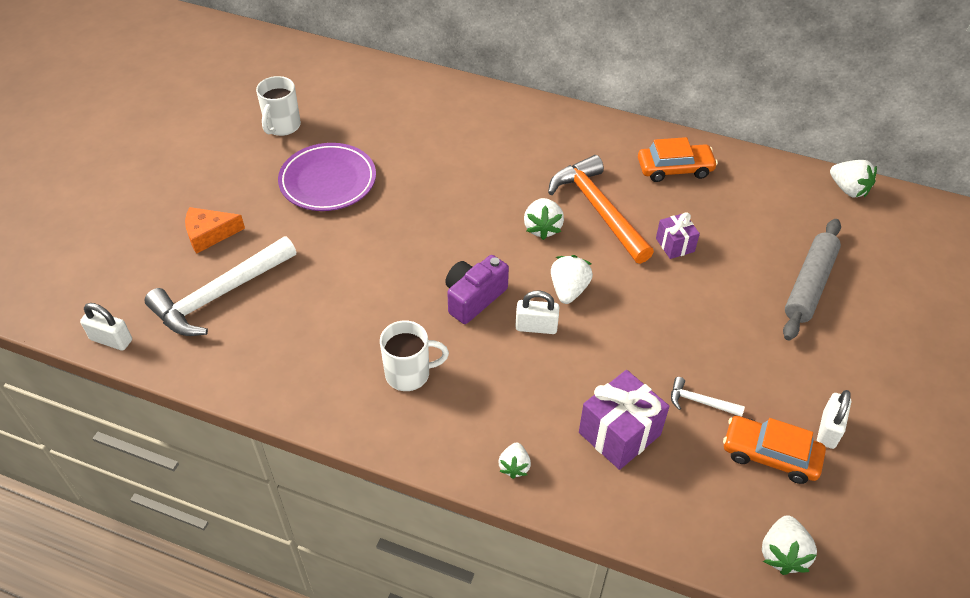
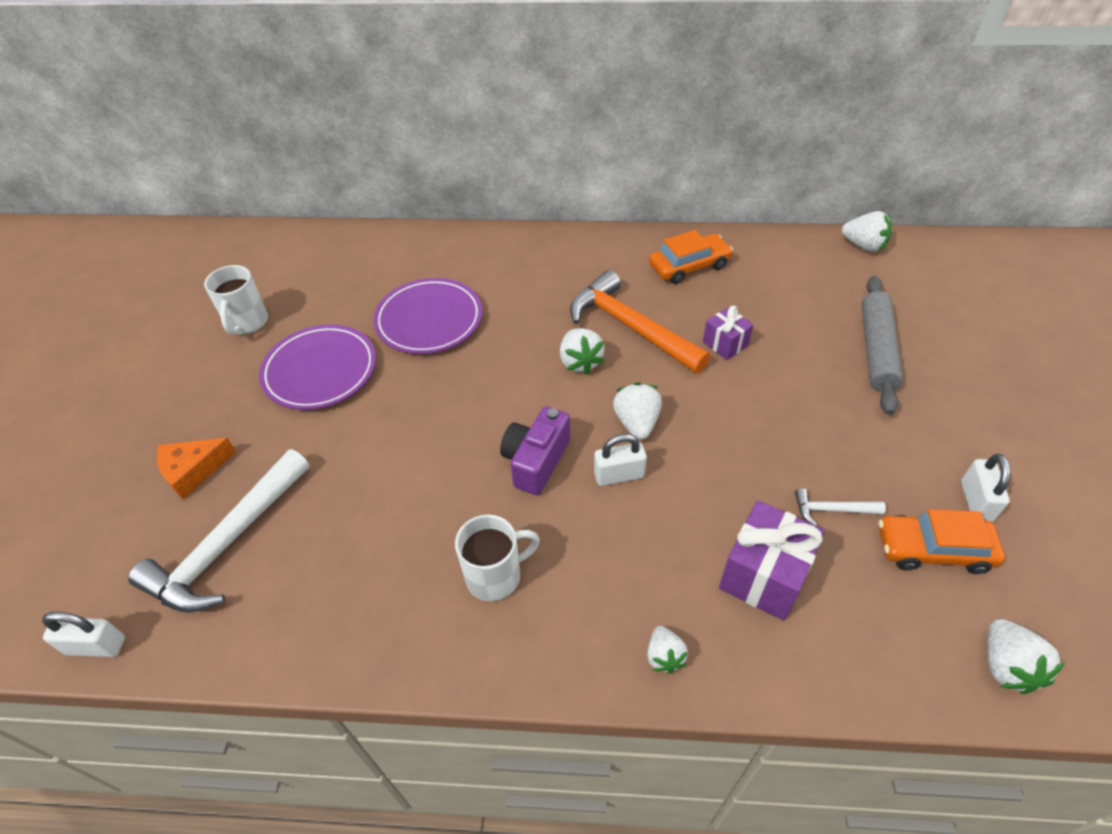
camera: 15 degrees left, 0 degrees up
none -> purple plate [373,278,482,354]

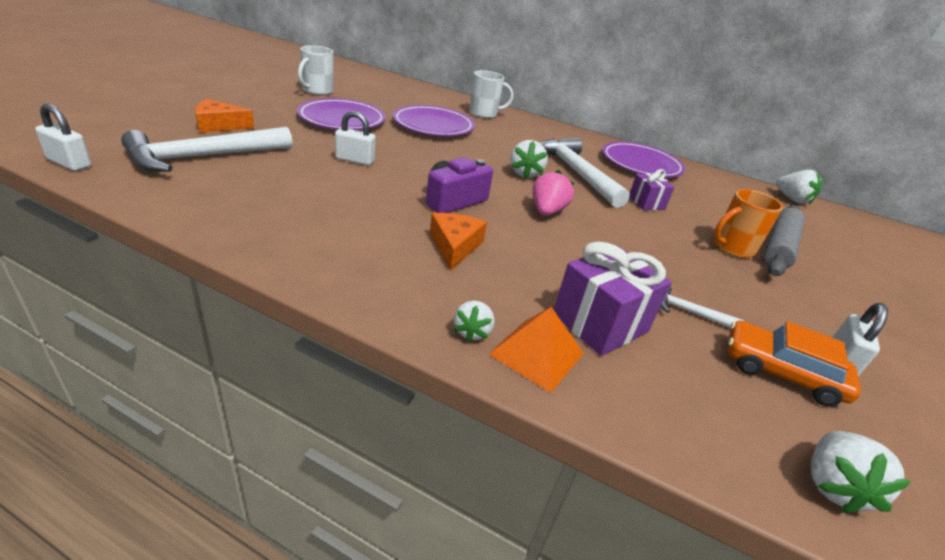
camera: 15 degrees right, 15 degrees down
white mug [455,515,540,601] -> white mug moved to [469,70,514,118]
orange hammer [570,270,711,374] -> white hammer [540,137,630,208]
white padlock [594,434,647,486] -> white padlock moved to [335,111,376,166]
white strawberry [613,382,662,440] -> pink strawberry [533,170,575,216]
orange car [649,230,733,284] -> purple plate [602,142,685,178]
none -> orange cheese [430,213,487,271]
none -> orange pyramid [488,307,584,393]
none -> orange mug [714,189,783,258]

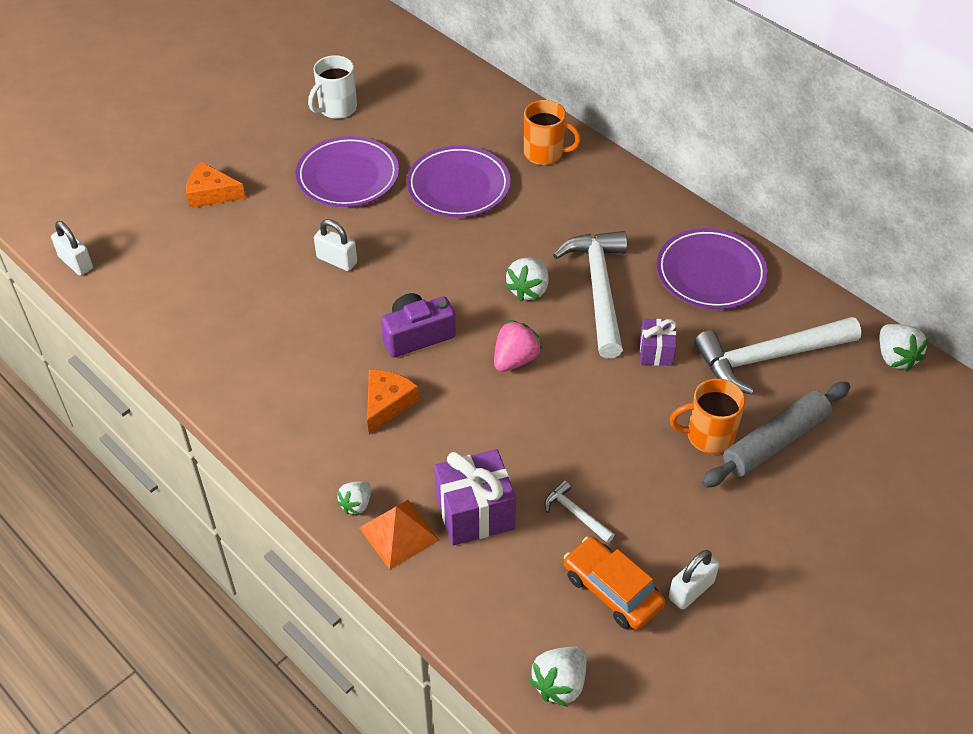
camera: 25 degrees right, 15 degrees up
white hammer [121,127,292,172] -> white hammer moved to [694,317,861,395]
white mug [469,70,514,118] -> orange mug [524,100,581,165]

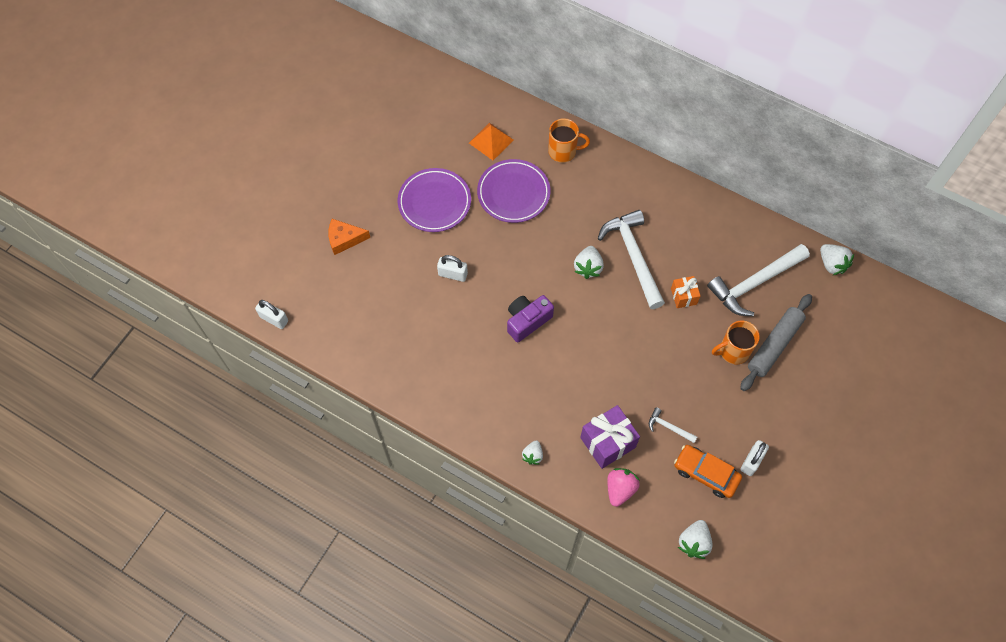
camera: 15 degrees left, 15 degrees up
white mug [308,55,357,119] -> none
orange pyramid [359,500,440,570] -> orange pyramid moved to [469,123,513,160]
orange cheese [367,369,419,434] -> none
pink strawberry [494,320,542,372] -> pink strawberry moved to [607,468,640,507]
purple gift [640,319,676,366] -> orange gift [671,276,700,308]
purple plate [656,228,768,309] -> none

